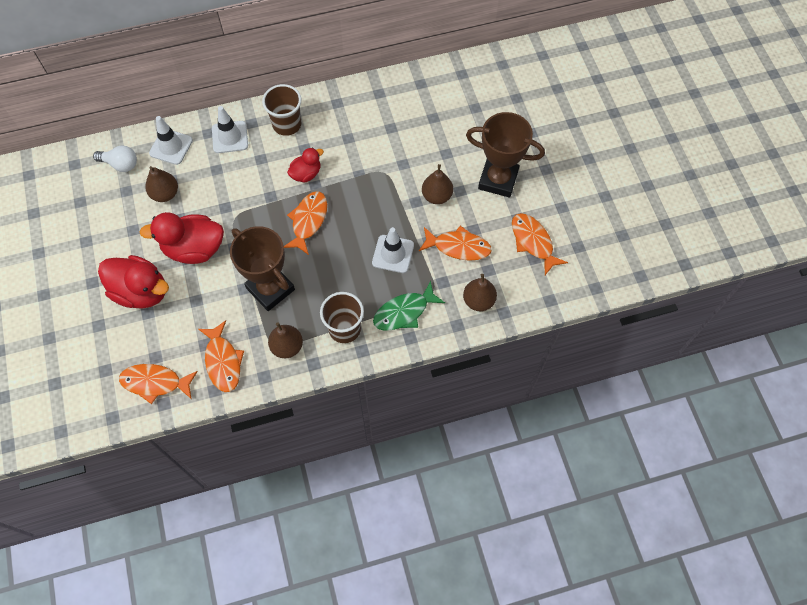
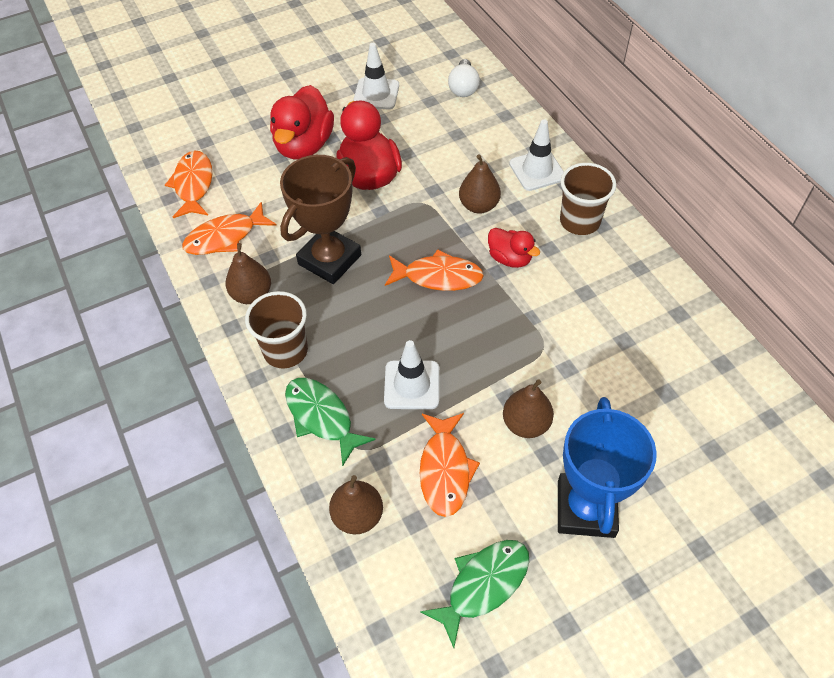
camera: 80 degrees right, 10 degrees down
brown pear [145,166,178,202] -> brown pear moved to [459,154,501,214]
white traffic cone [149,116,193,165] -> white traffic cone moved to [353,43,399,109]
brown trophy [466,112,545,198] -> blue trophy [558,397,657,538]
orange fish [512,213,568,275] -> green fish [420,540,529,648]

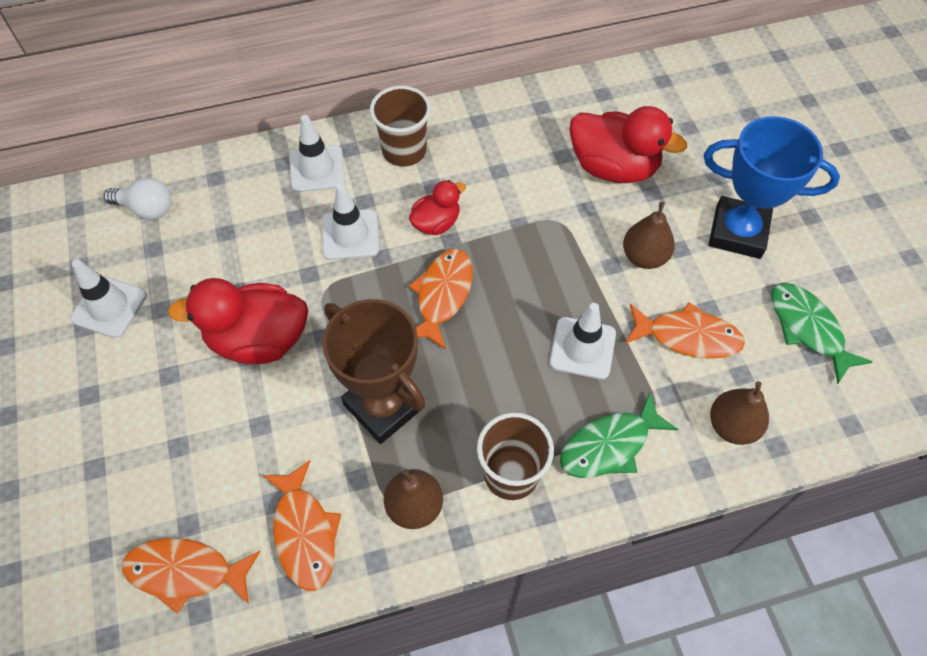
camera: 80 degrees left, 5 degrees up
red duck [270,85,334,160] -> red duck moved to [569,106,687,183]
brown pear [459,154,501,214] -> white traffic cone [322,183,379,260]

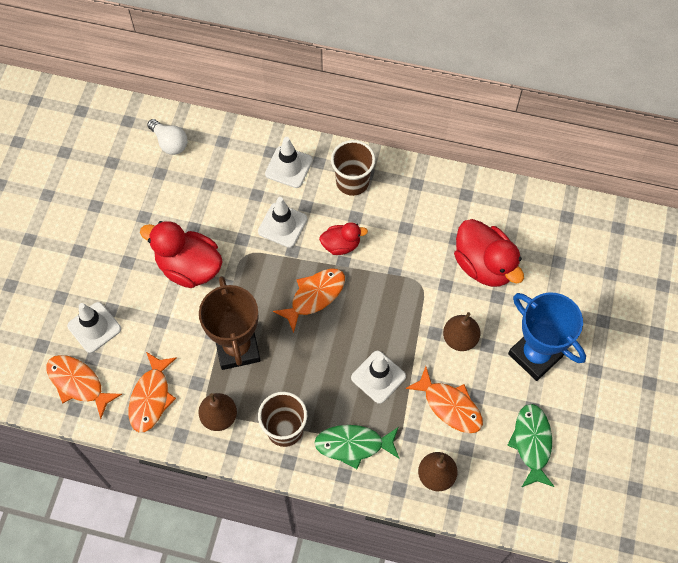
camera: 30 degrees right, 5 degrees up
white traffic cone [70,259,147,338] -> white traffic cone moved to [67,302,121,353]

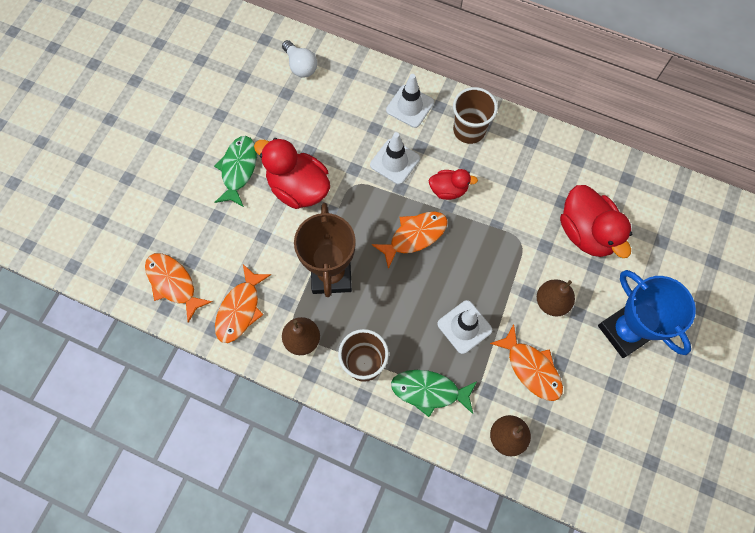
camera: 10 degrees right, 5 degrees up
white traffic cone [67,302,121,353] -> none
green fish [507,404,555,487] -> green fish moved to [214,136,257,207]

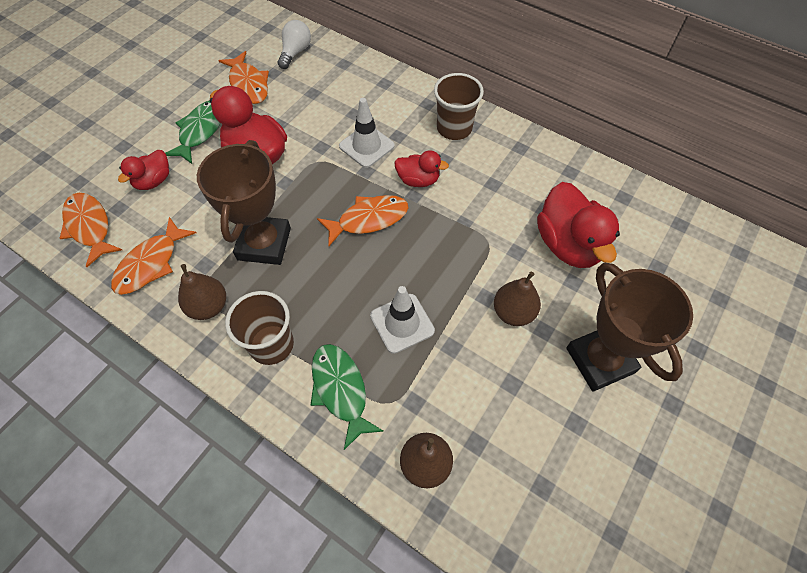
camera: 10 degrees right, 10 degrees down
white light bulb [282,40,317,78] -> white light bulb turned 135 degrees counterclockwise [278,20,311,69]
white traffic cone [386,74,434,128] -> none
green fish [391,370,477,417] -> green fish turned 45 degrees clockwise [311,344,384,450]
orange fish [490,324,563,401] -> orange fish moved to [218,51,269,104]
blue trophy [598,270,696,358] -> brown trophy [566,263,693,391]
none -> red duck [118,150,169,190]

